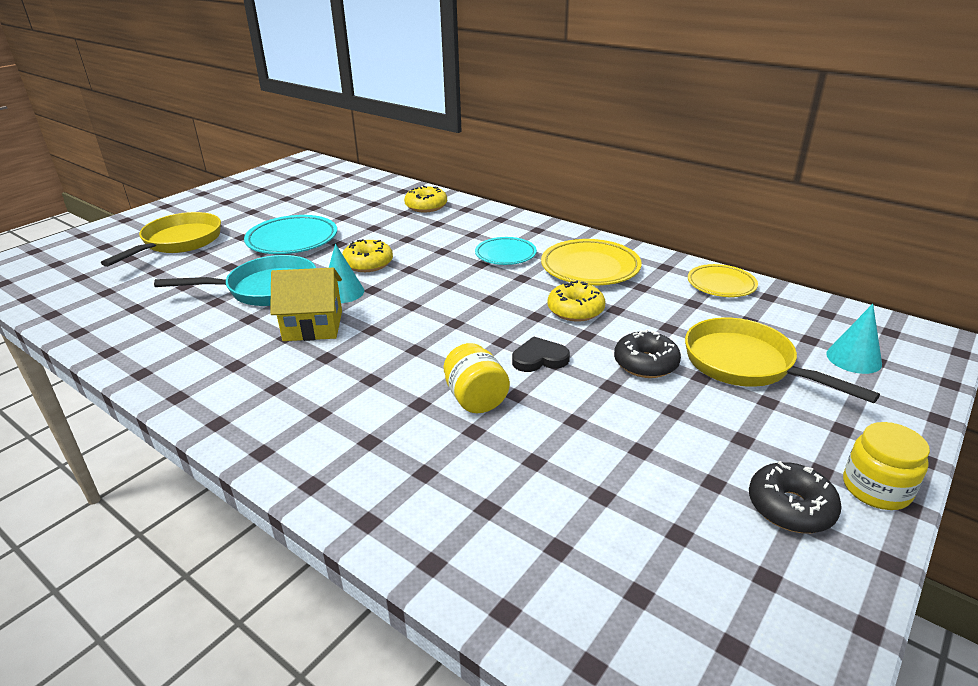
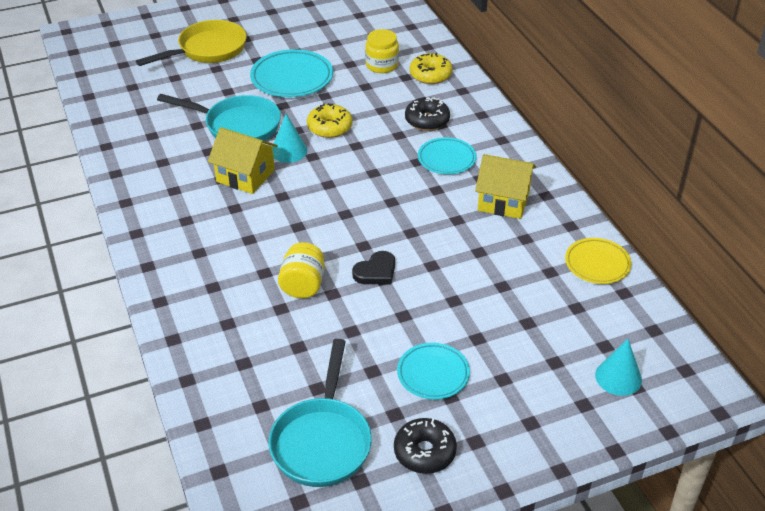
camera: 30 degrees right, 10 degrees up
black heart [512,336,570,372] -> black heart turned 120 degrees clockwise [352,251,395,284]
yellow plate [541,239,642,285] -> yellow house [475,154,536,219]
yellow donut [547,280,605,322] -> none
black donut [614,329,681,378] -> black donut moved to [405,97,450,131]
yellow pan [685,317,880,403] -> none
yellow jar [843,422,930,510] -> yellow jar moved to [365,29,399,73]
none -> turquoise pan [269,339,372,487]
none -> turquoise plate [397,343,470,399]

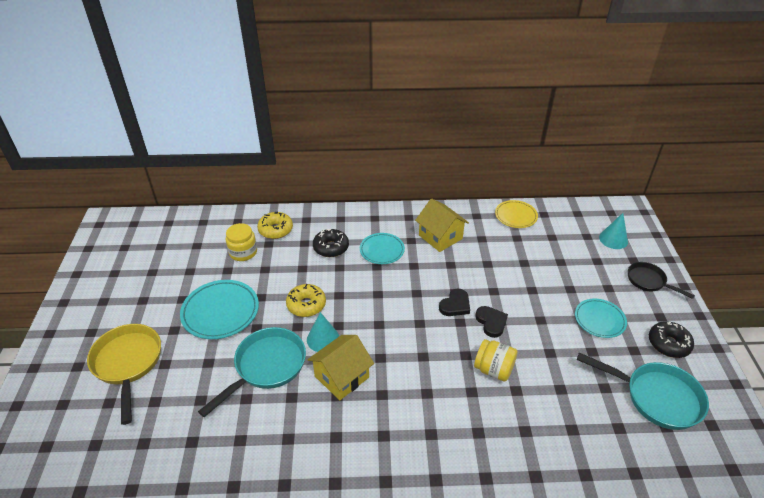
camera: 70 degrees left, 0 degrees up
yellow house [475,154,536,219] -> yellow house turned 75 degrees counterclockwise [415,198,469,252]
none -> black heart [439,289,470,316]
none -> black pan [628,262,695,299]

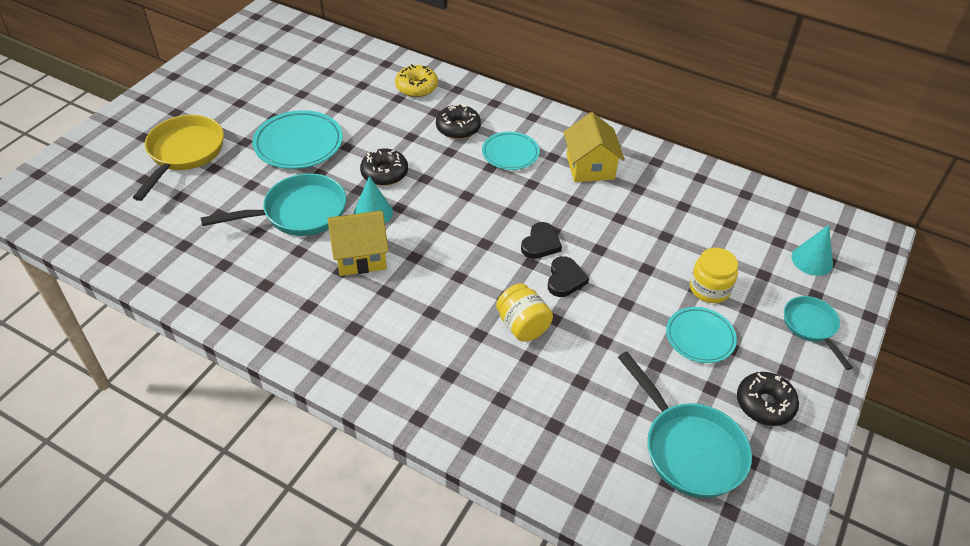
camera: 30 degrees right, 5 degrees up
yellow jar [225,223,257,261] -> yellow jar moved to [690,248,738,303]
yellow donut [286,284,326,317] -> black donut [360,149,408,186]
black heart [439,289,470,316] -> black heart turned 45 degrees counterclockwise [521,222,562,259]
yellow plate [495,200,538,228] -> none
black pan [628,262,695,299] -> turquoise pan [784,296,853,370]

